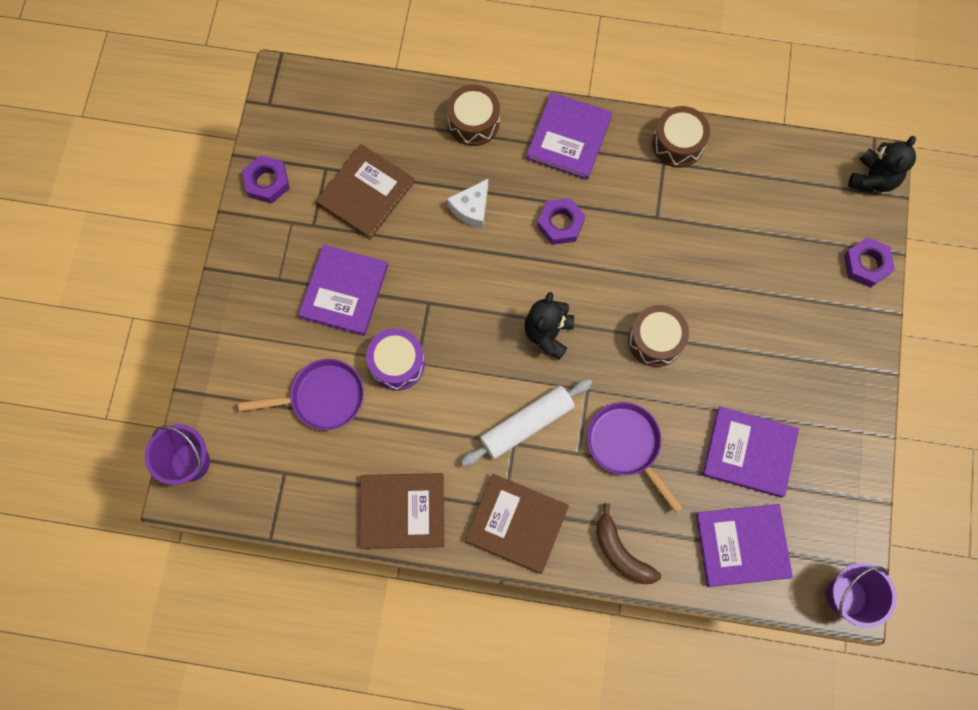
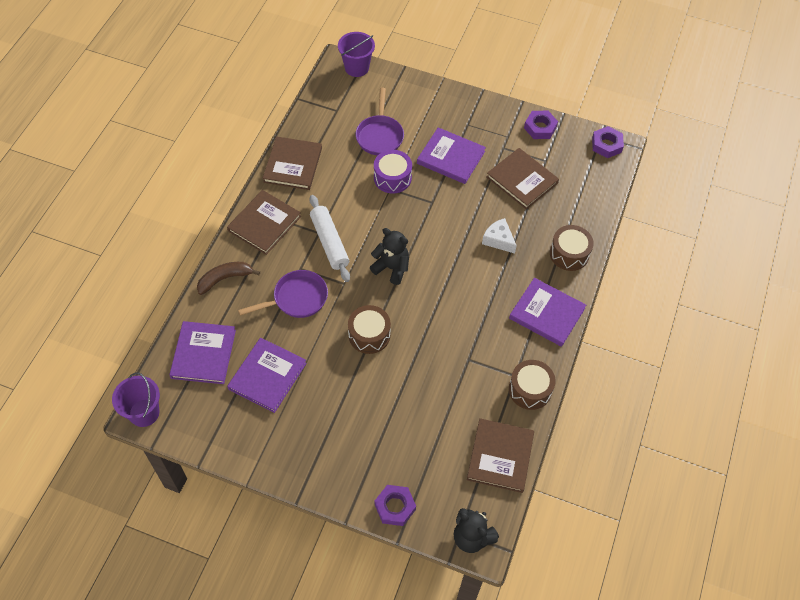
camera: 100 degrees right, 15 degrees down
purple nut [537,198,586,245] -> purple nut moved to [592,126,624,158]
none -> brown book [467,418,534,493]

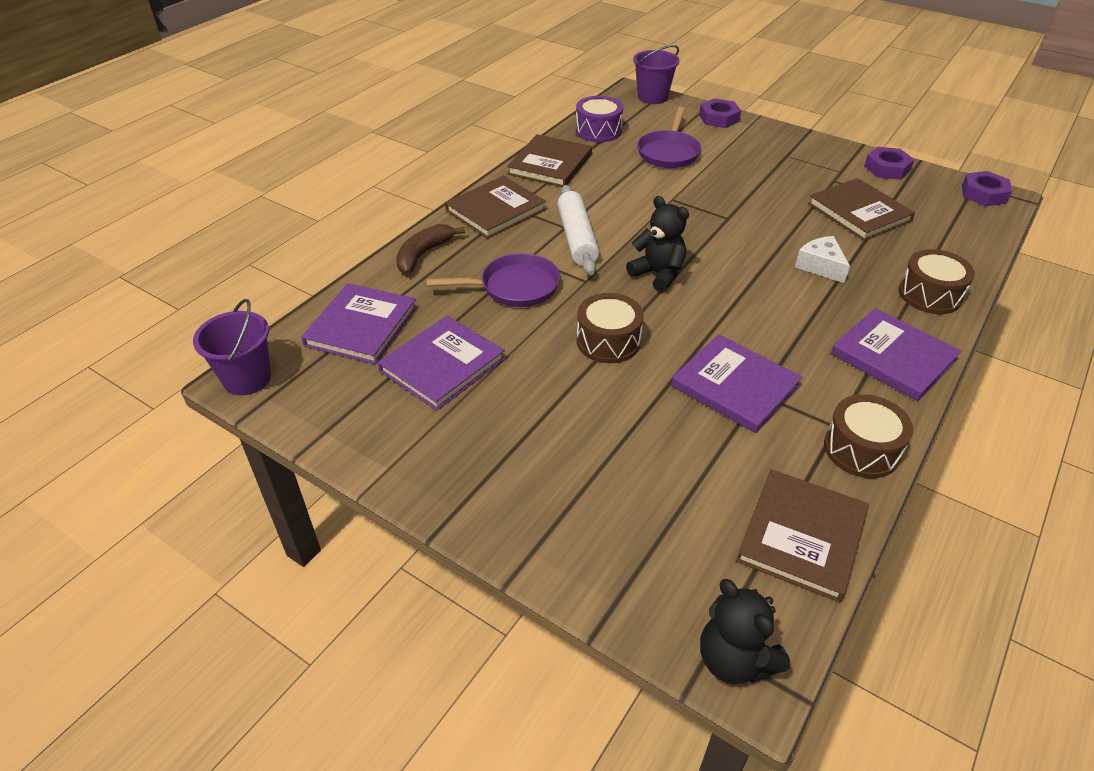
camera: 15 degrees right, 15 degrees down
brown banana [197,262,260,295] -> brown banana turned 45 degrees counterclockwise [396,224,465,274]
purple drum [374,150,412,194] -> purple drum moved to [576,96,623,142]
purple nut [374,485,416,526] -> purple nut moved to [699,98,741,128]
purple book [417,127,486,184] -> purple book moved to [671,334,802,433]

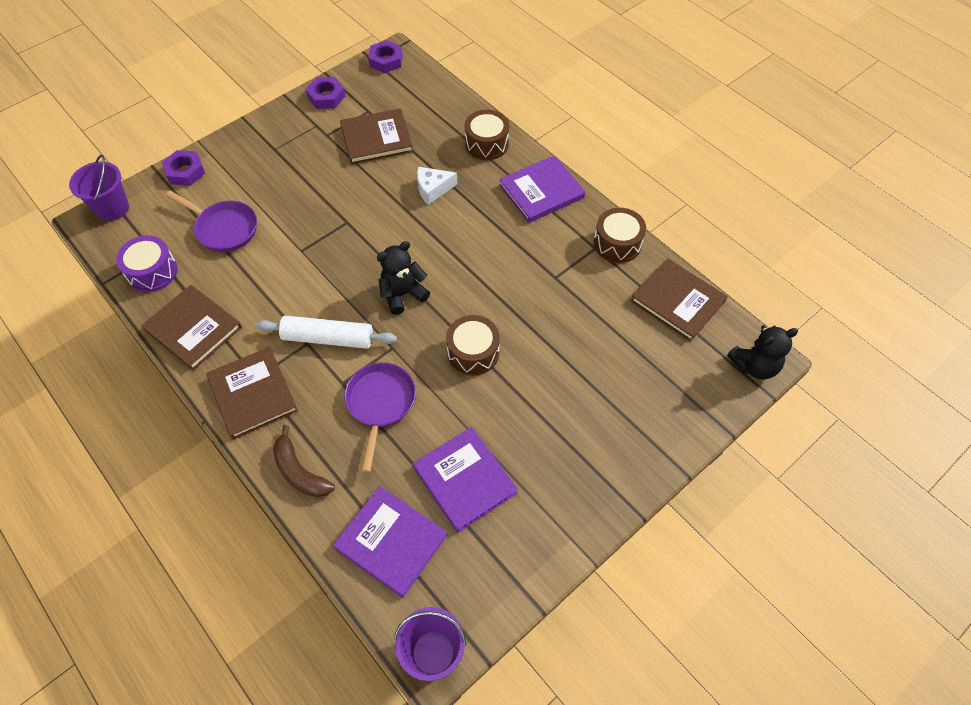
camera: 75 degrees left, 15 degrees up
purple book [671,334,802,433] -> none

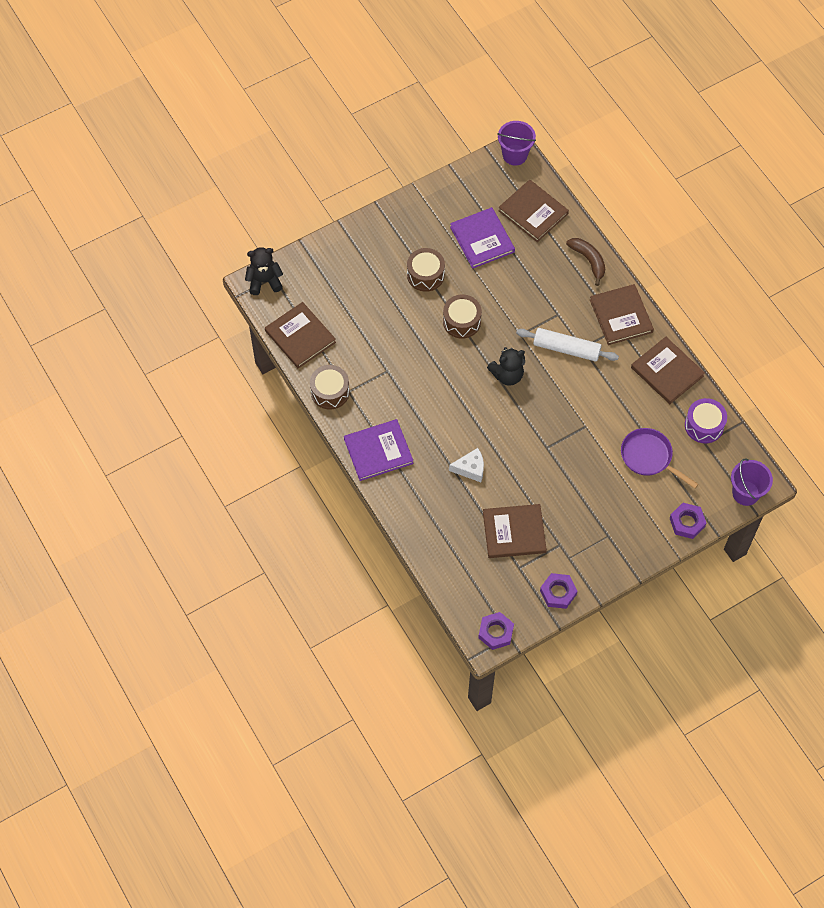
camera: 170 degrees left, 5 degrees up
purple book [333,486,447,597] -> brown book [498,180,569,242]
purple pan [344,362,416,473] -> none
brown drum [465,110,509,160] -> brown drum moved to [407,248,445,292]

